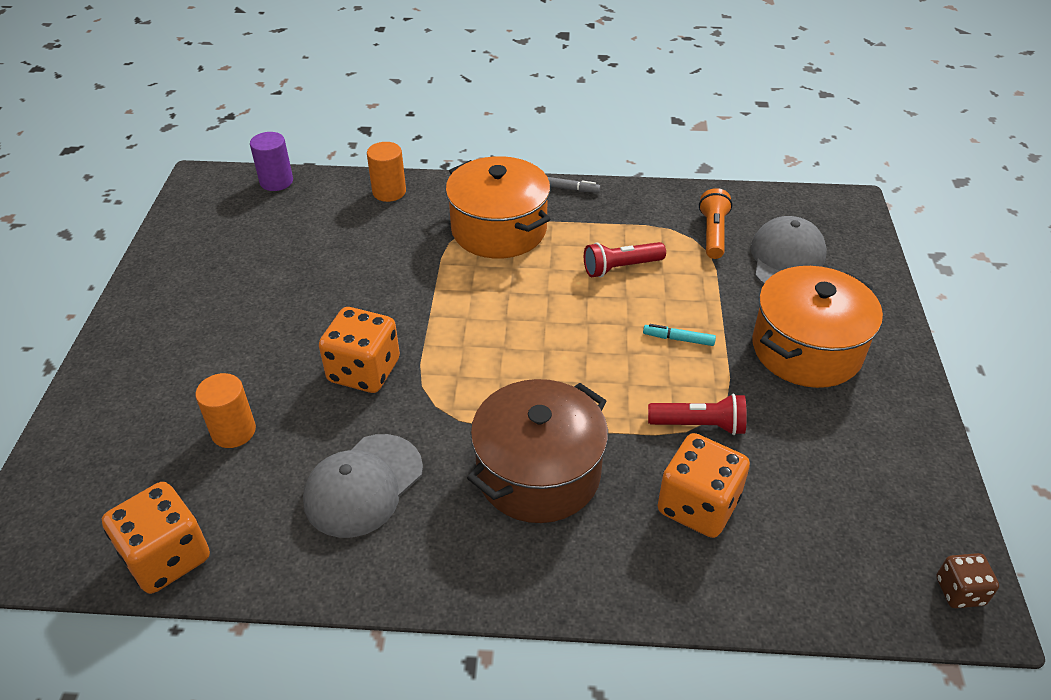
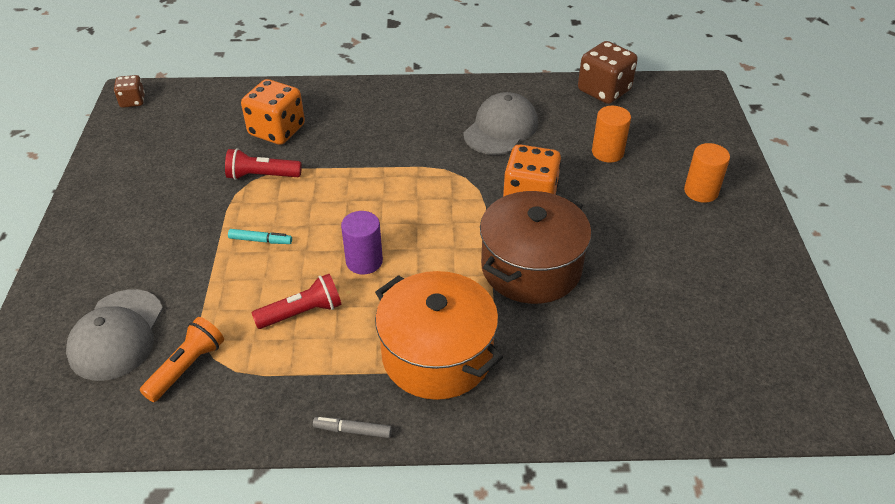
camera: 175 degrees right, 0 degrees up
orange dice [102,482,210,594] -> brown dice [578,41,638,104]
purple cylinder [250,132,293,191] -> purple cylinder moved to [341,211,383,274]
orange cylinder [367,142,406,202] -> orange cylinder moved to [684,143,730,203]
brown pot [467,379,608,523] -> brown pot moved to [480,191,591,304]
orange flashlight [699,188,732,259] -> orange flashlight turned 150 degrees counterclockwise [140,317,224,402]
orange pot [752,266,883,388] -> none

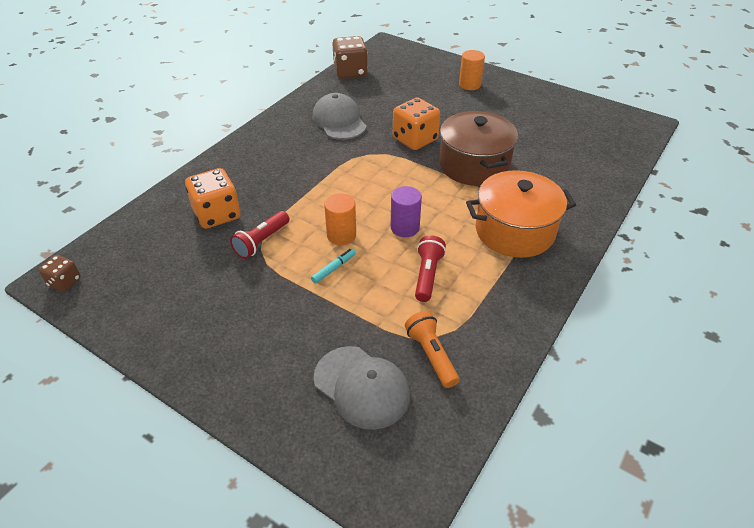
camera: 55 degrees left, 0 degrees up
grey marker [313,417,392,438] -> none
orange cylinder [592,106,631,163] -> orange cylinder moved to [324,194,356,245]

